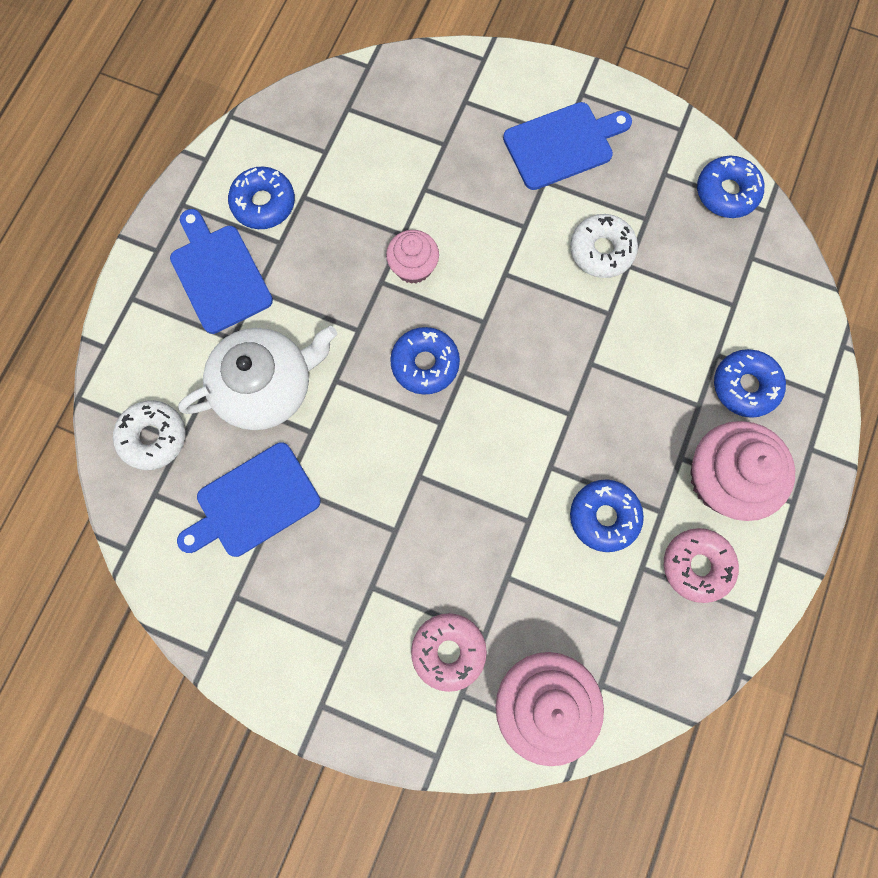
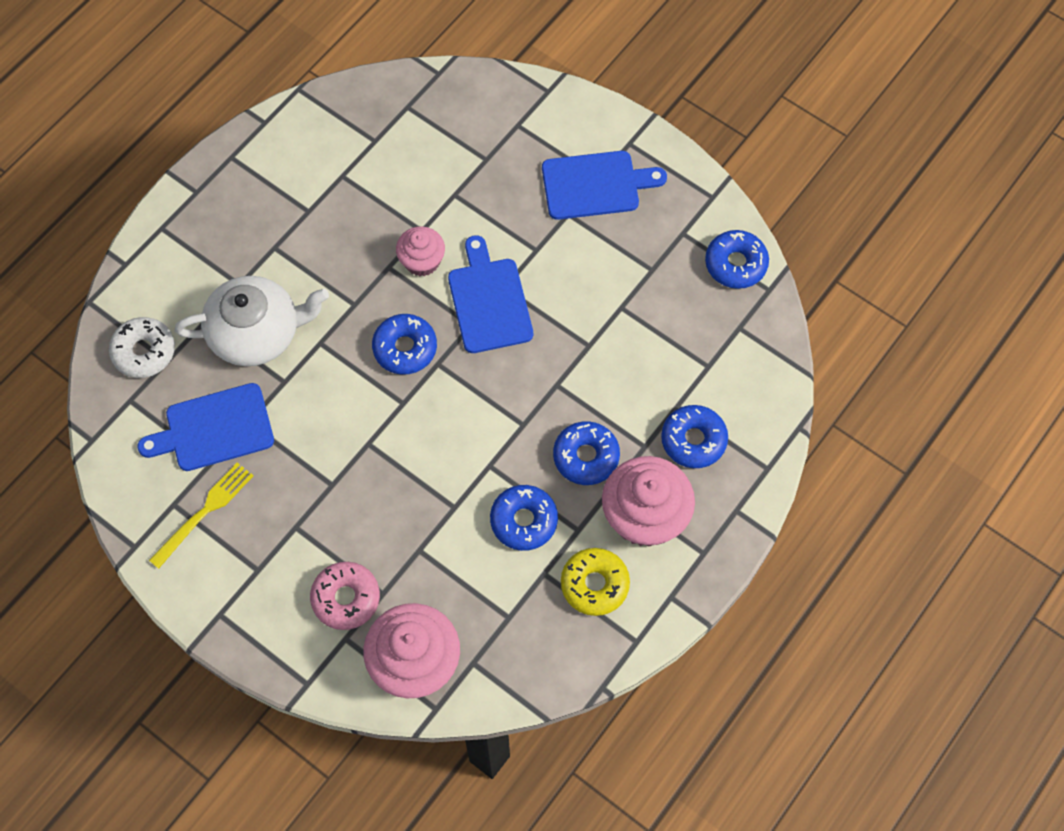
camera: 15 degrees right, 10 degrees down
blue cutting board [170,209,273,334] -> blue cutting board moved to [448,235,533,353]
blue donut [228,167,295,229] -> blue donut moved to [553,421,620,485]
white donut [570,214,638,278] -> none
pink donut [664,528,739,603] -> yellow donut [561,548,630,616]
none -> yellow fork [149,462,253,569]

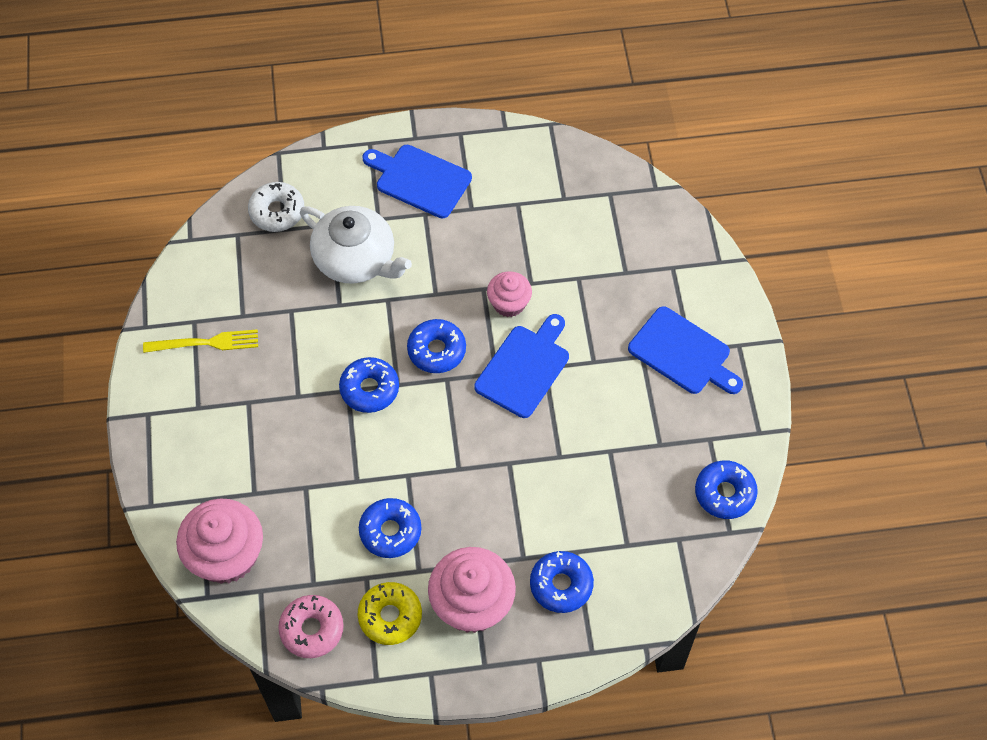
camera: 45 degrees right, 5 degrees down
blue cutting board [138,383,274,471] -> blue cutting board moved to [362,145,472,218]
pink donut [310,562,380,630] -> pink donut moved to [278,595,344,658]
blue donut [553,421,620,485] -> blue donut moved to [339,357,399,413]

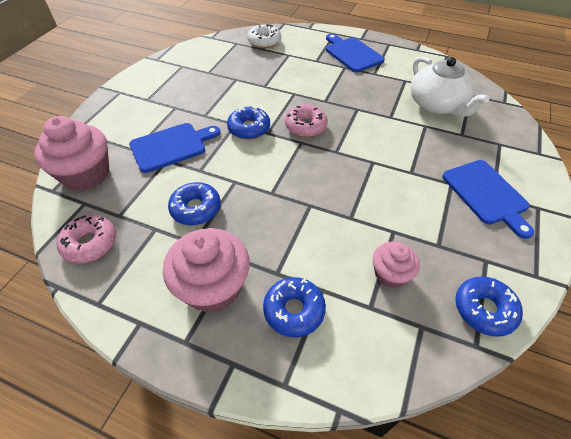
camera: 30 degrees right, 10 degrees down
yellow fork [143,329,258,353] -> none
white teapot [300,206,412,284] -> white teapot moved to [410,56,489,117]
yellow donut [357,582,422,645] -> none
blue donut [407,319,466,373] -> pink donut [285,104,328,137]
blue cutting board [474,314,569,418] -> blue cutting board moved to [129,123,220,173]
pink cupcake [487,271,532,317] -> pink cupcake moved to [373,242,420,288]

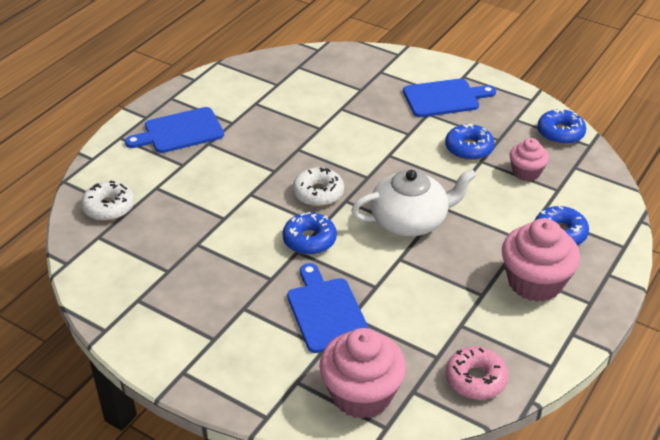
camera: 80 degrees left, 10 degrees down
blue donut [168,182,221,225] -> blue donut moved to [445,124,494,160]
pink donut [285,104,328,137] -> white donut [293,167,344,206]
white teapot [410,56,489,117] -> white teapot moved to [351,169,477,236]

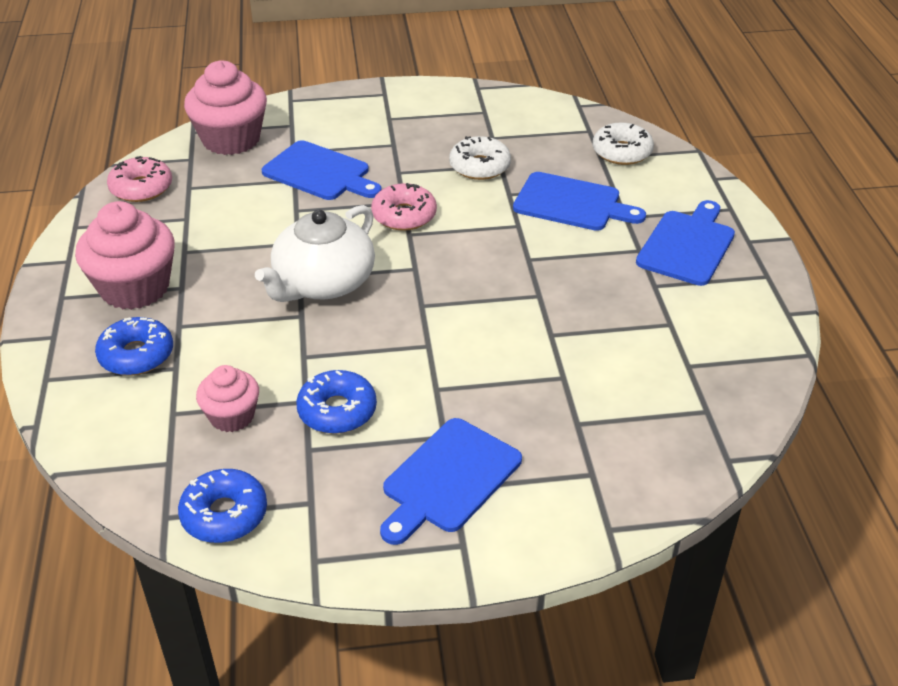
camera: 140 degrees right, 0 degrees up
blue donut [282,212,337,255] -> pink donut [371,183,437,231]
white donut [293,167,344,206] -> white donut moved to [449,136,511,180]
none -> blue cutting board [513,172,646,231]

